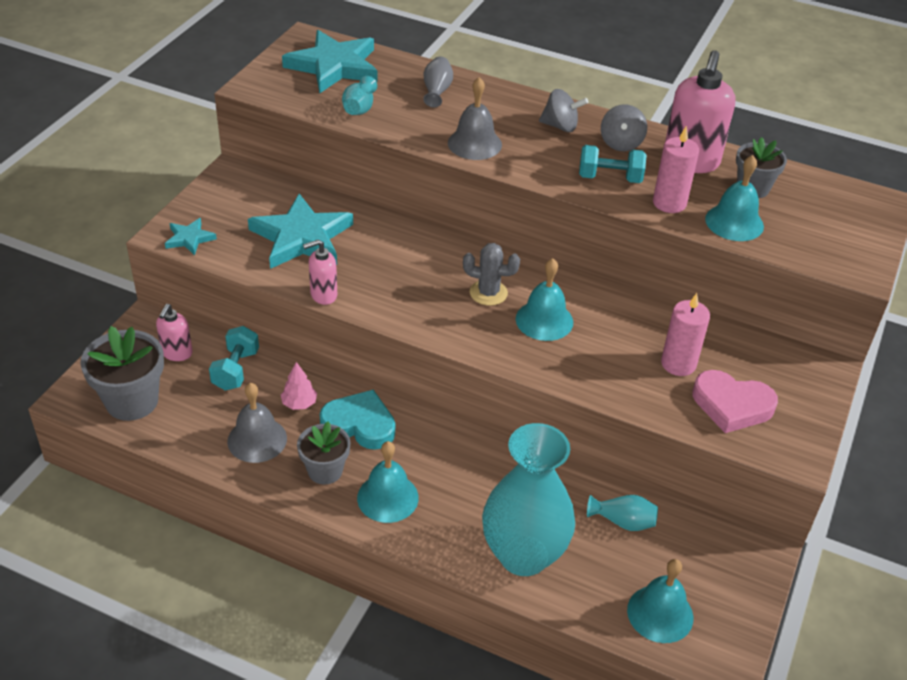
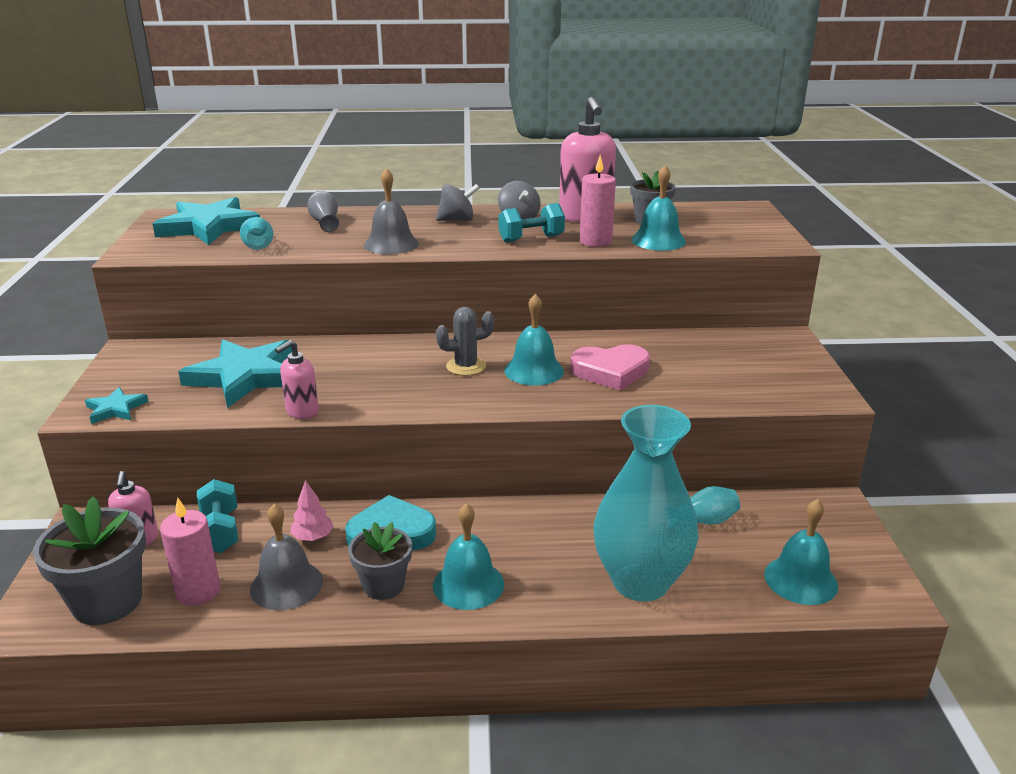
camera: 25 degrees left, 15 degrees down
pink candle [661,293,710,376] -> pink candle moved to [160,498,220,606]
pink heart [693,370,778,433] -> pink heart moved to [571,344,650,390]

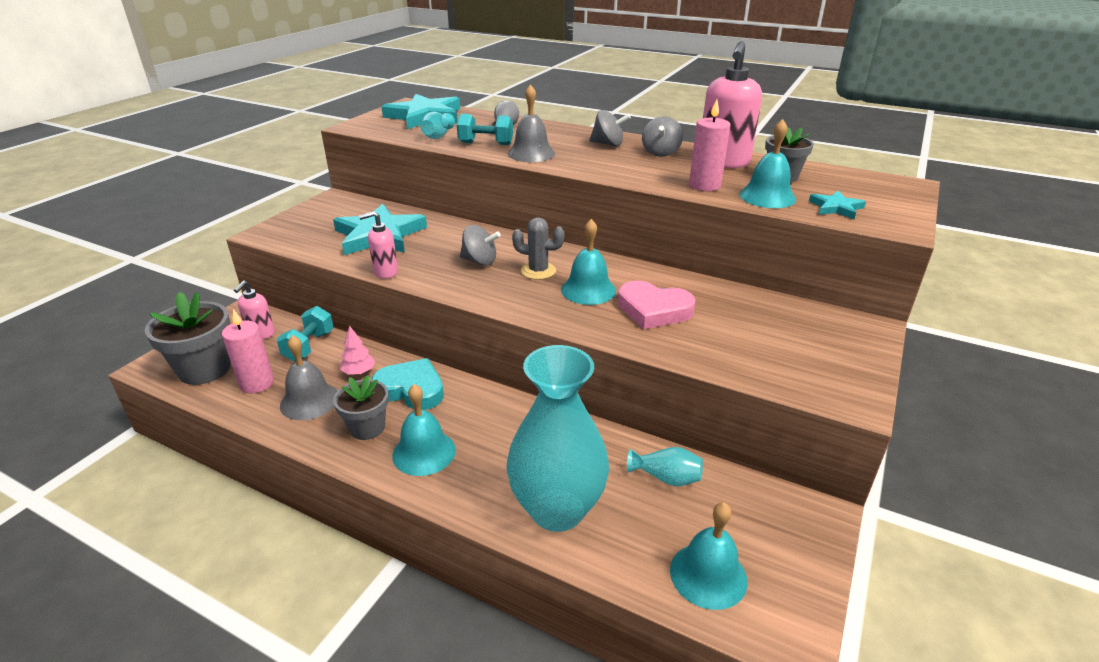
camera: 30 degrees right, 5 degrees up
turquoise star [85,387,149,424] -> turquoise star moved to [809,191,866,219]
turquoise dumbbell [499,203,565,242] -> turquoise dumbbell moved to [457,114,513,145]
none -> grey spinning top [460,225,501,266]

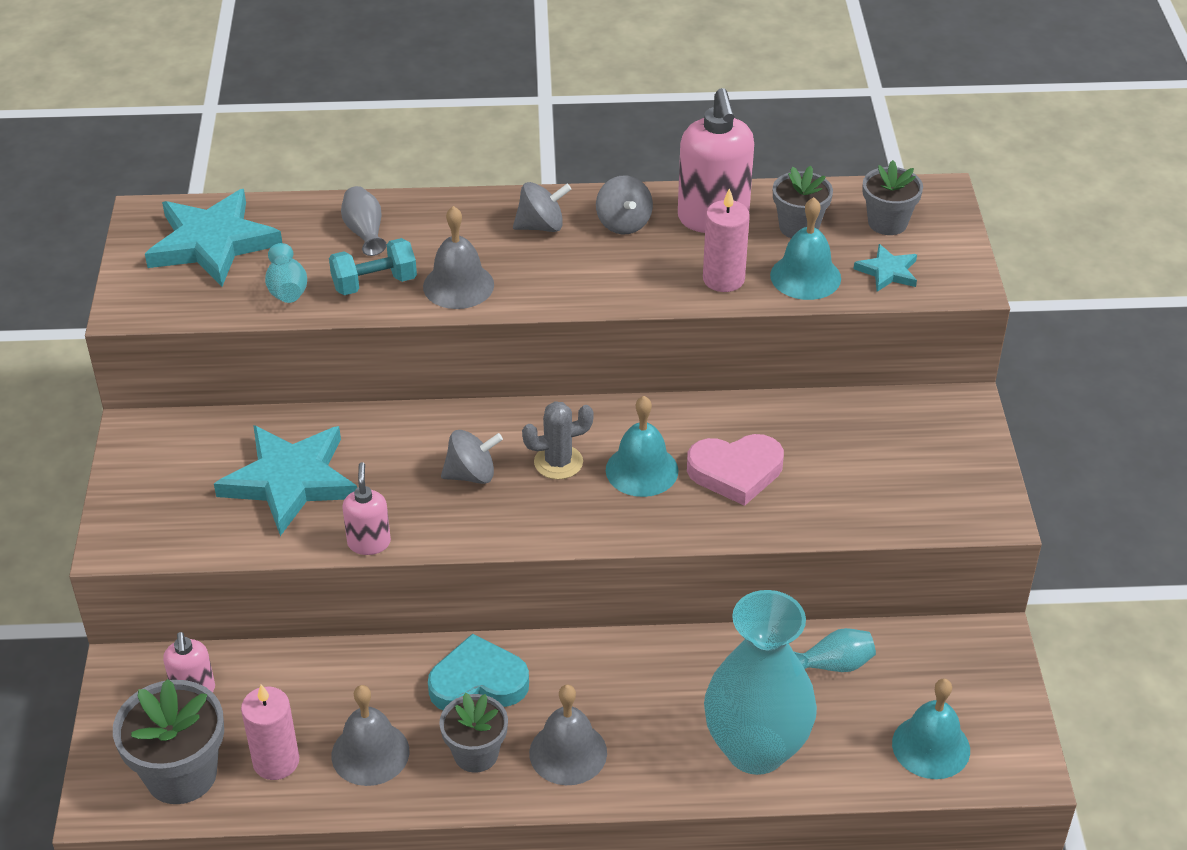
camera: 30 degrees left, 10 degrees up
turquoise dumbbell [277,306,334,362] -> none
pink tree [340,325,375,375] -> none
pink soap dispenser [359,211,398,279] -> pink soap dispenser turned 135 degrees clockwise [342,462,391,555]
turquoise bell [392,384,456,476] -> grey bell [529,684,607,785]
none -> grey flower pot [863,160,923,235]

